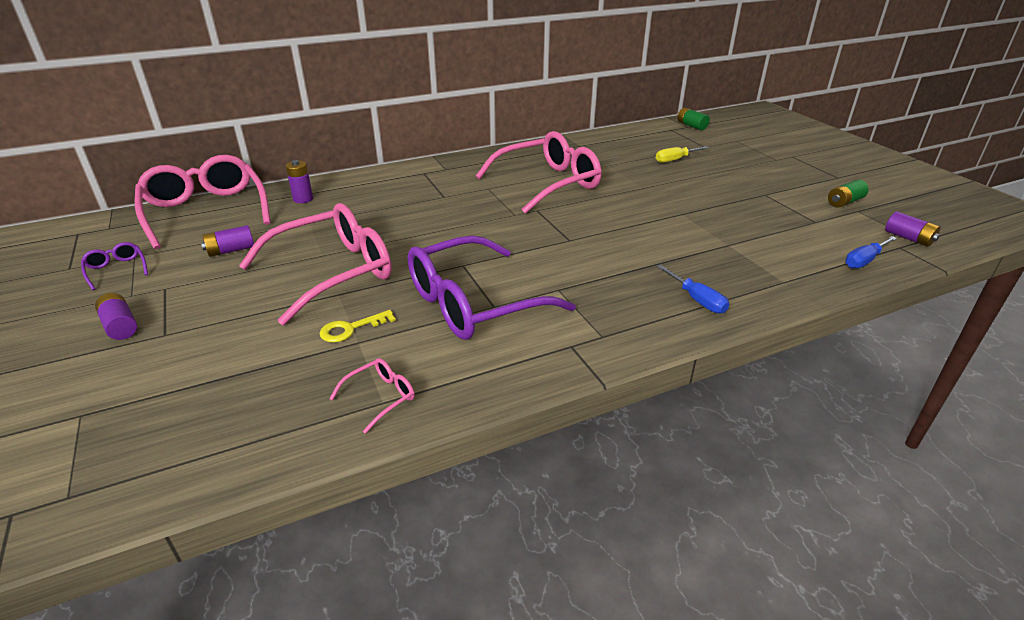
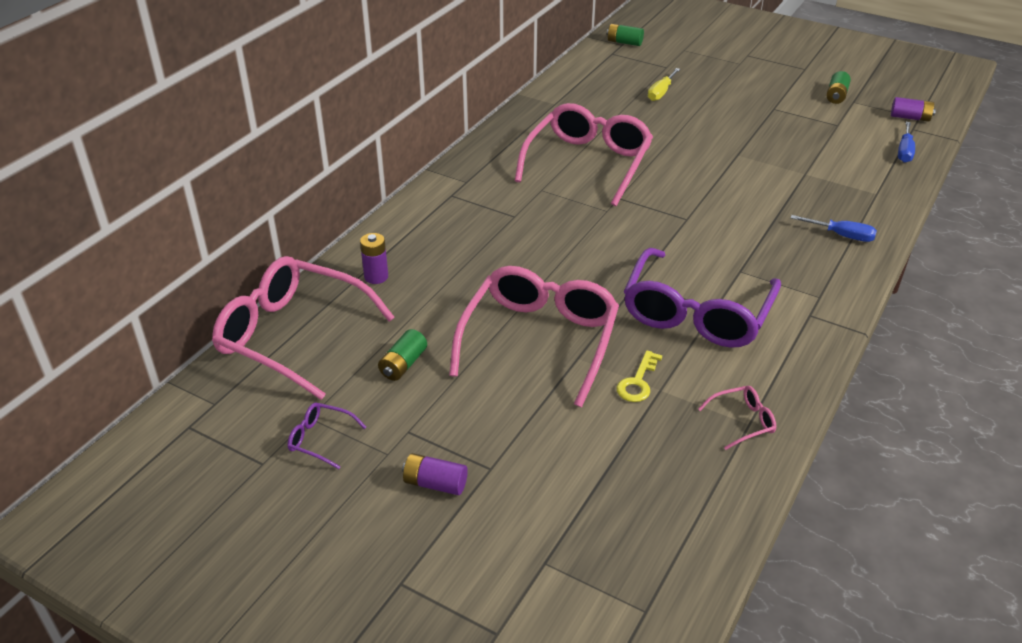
camera: 35 degrees left, 5 degrees up
purple battery [201,225,254,257] -> green battery [378,329,427,381]
pink glasses [329,358,415,434] -> pink glasses turned 60 degrees clockwise [698,386,776,450]

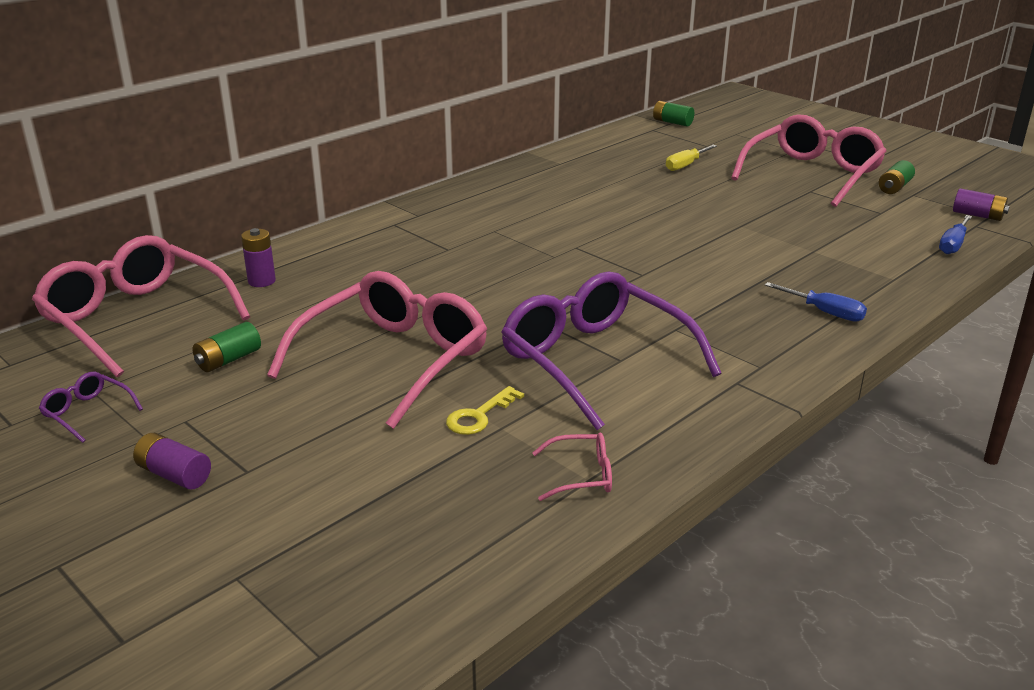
camera: 15 degrees right, 10 degrees down
pink glasses [515,103,653,206] -> pink glasses moved to [731,115,886,207]
purple glasses [624,248,781,348] -> purple glasses turned 105 degrees clockwise [501,271,721,430]

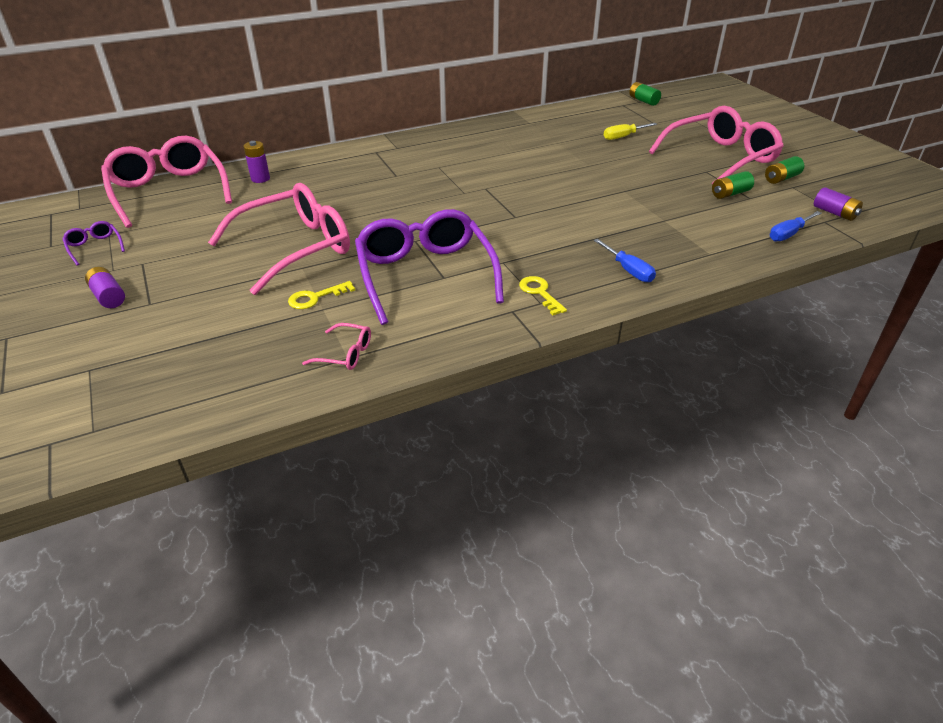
camera: 20 degrees right, 10 degrees up
green battery [193,322,261,372] -> green battery moved to [712,171,754,199]
none -> yellow key [519,276,567,315]

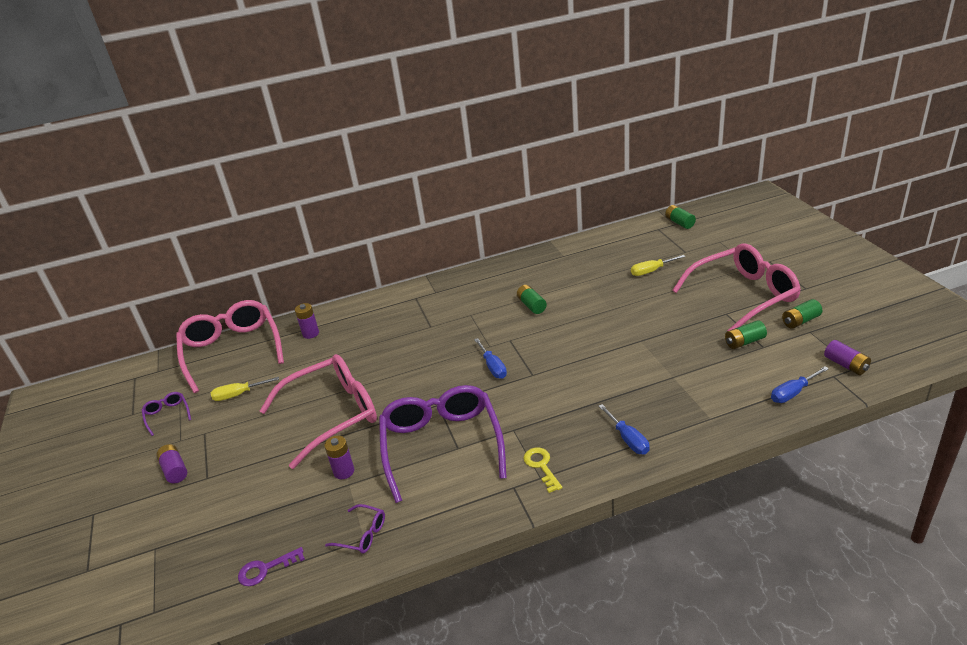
camera: 10 degrees right, 5 degrees down
yellow key [288,281,355,309] -> purple battery [324,436,354,479]
pink glasses [302,323,371,370] -> purple glasses [325,504,385,554]
none -> yellow screwdriver [211,377,279,401]
none -> purple key [238,547,305,586]
none -> blue screwdriver [474,338,507,379]
none -> green battery [517,285,547,314]

